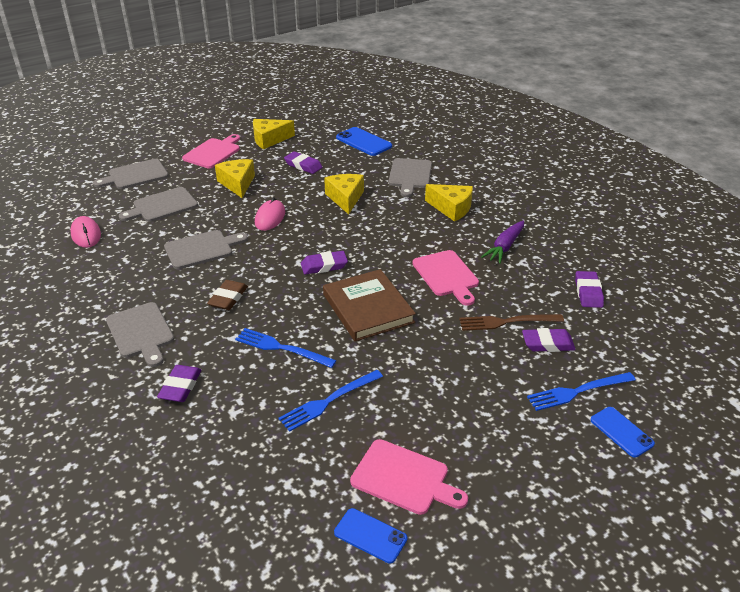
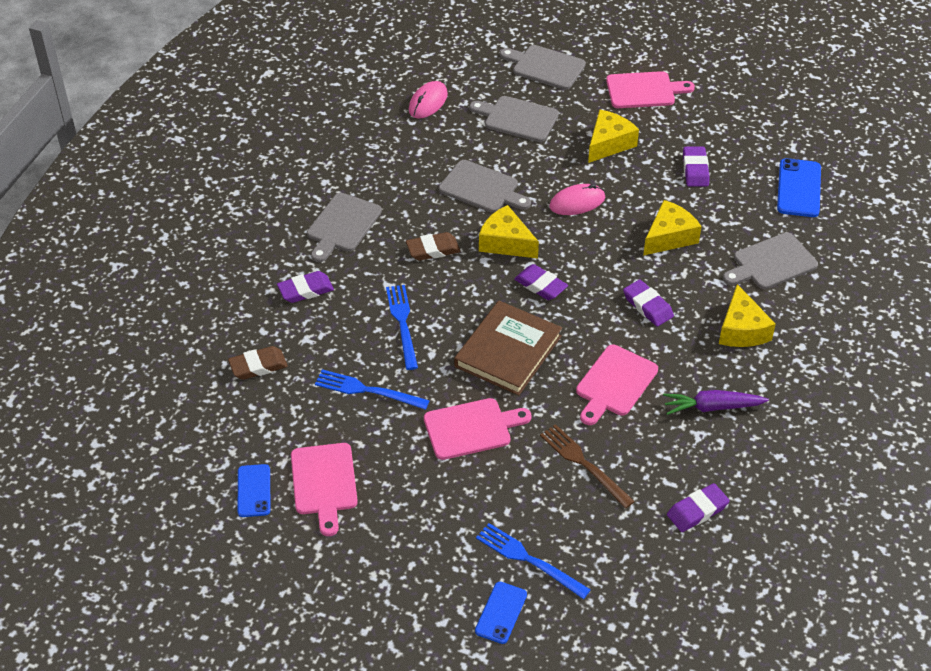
camera: 55 degrees right, 10 degrees up
yellow cheese [253,119,295,149] -> yellow cheese moved to [479,205,539,258]
purple eraser [522,328,576,352] -> purple eraser moved to [623,280,674,326]
none -> brown eraser [228,346,288,380]
none -> pink cutting board [424,398,531,460]

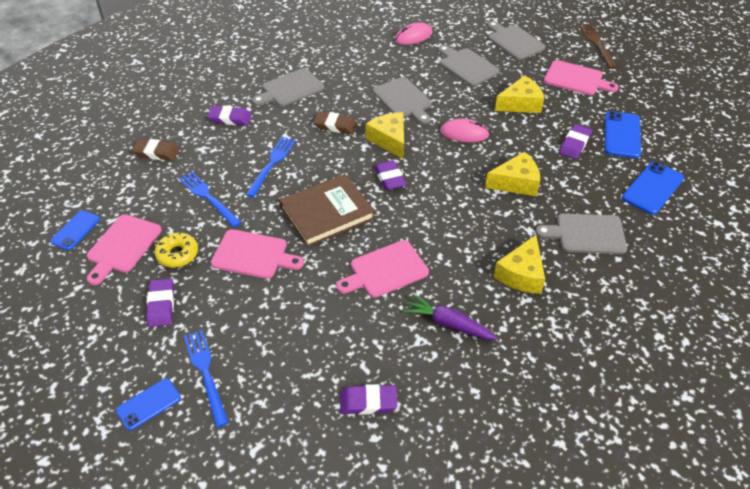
camera: 30 degrees right, 0 degrees up
brown fork [540,424,635,508] -> brown fork moved to [579,24,617,69]
purple eraser [623,280,674,326] -> purple eraser moved to [146,279,174,327]
none -> yellow donut [155,232,198,268]
none -> blue phone [604,111,641,158]

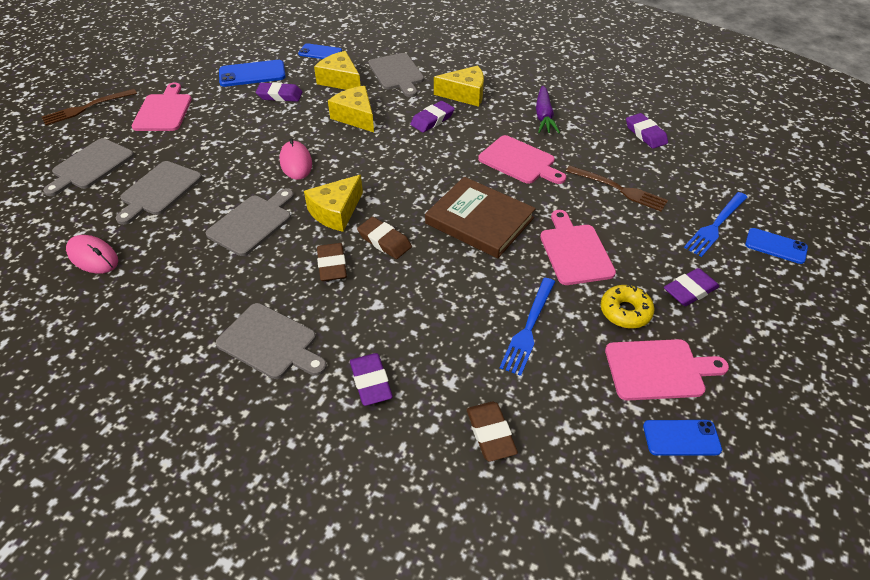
camera: 115 degrees left, 0 degrees up
blue fork [246,137,296,198] -> none
purple eraser [374,160,406,190] -> purple eraser moved to [410,101,455,133]
yellow cheese [495,75,544,113] -> yellow cheese moved to [314,51,361,90]
blue phone [622,162,684,215] -> blue phone [298,43,342,59], size x0.66
none -> brown eraser [357,217,412,259]
none -> brown fork [566,166,668,211]

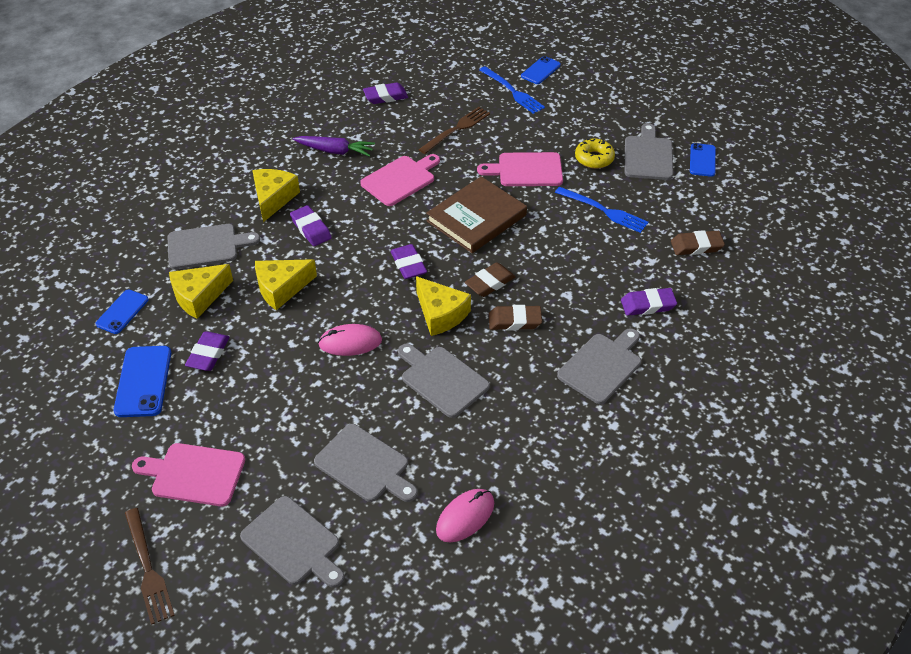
camera: 80 degrees left, 0 degrees up
pink cutting board [605,339,729,401] -> grey cutting board [625,123,673,180]
purple eraser [664,268,719,306] -> purple eraser moved to [390,244,427,279]

